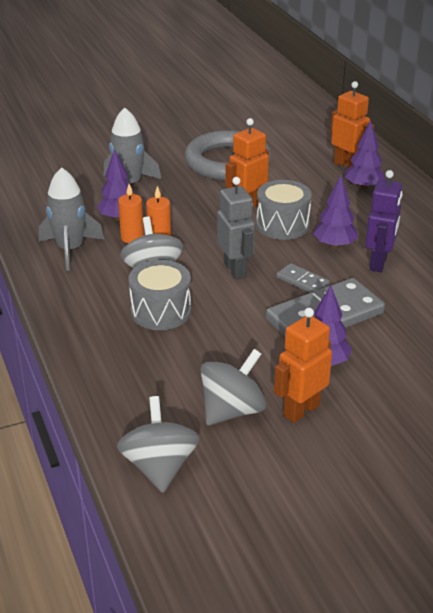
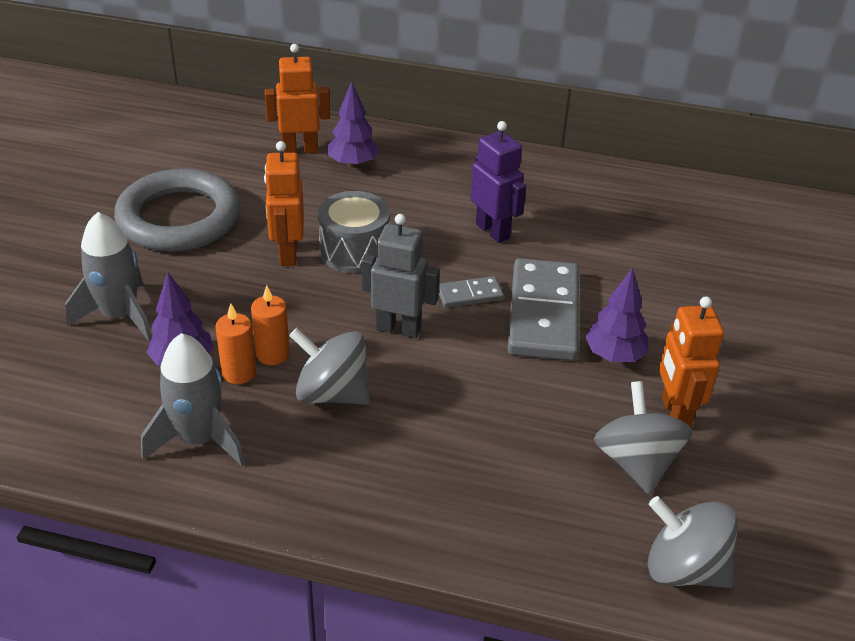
camera: 55 degrees left, 5 degrees up
grey drum [128,260,191,330] -> none
purple tree [313,175,358,249] -> none

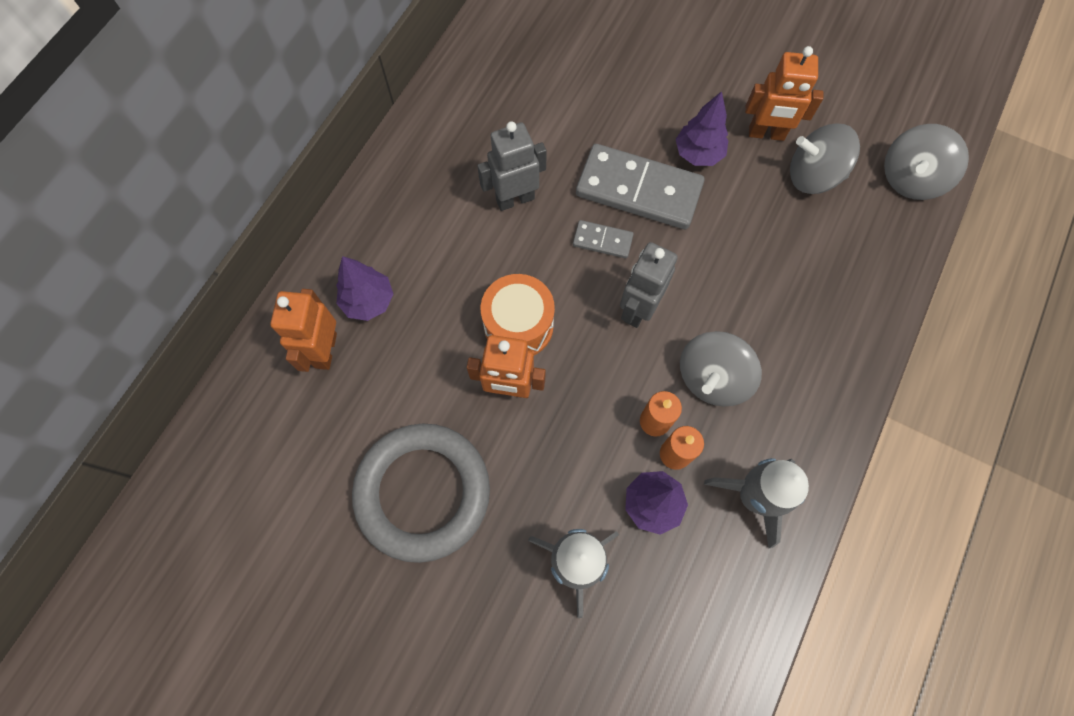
camera: 75 degrees left, 30 degrees up
grey drum [318,191,390,273] -> orange drum [481,274,555,355]
grey domino [439,276,504,308] -> grey domino turned 75 degrees counterclockwise [573,220,634,258]
purple robot [470,121,526,243] -> grey robot [477,121,547,211]

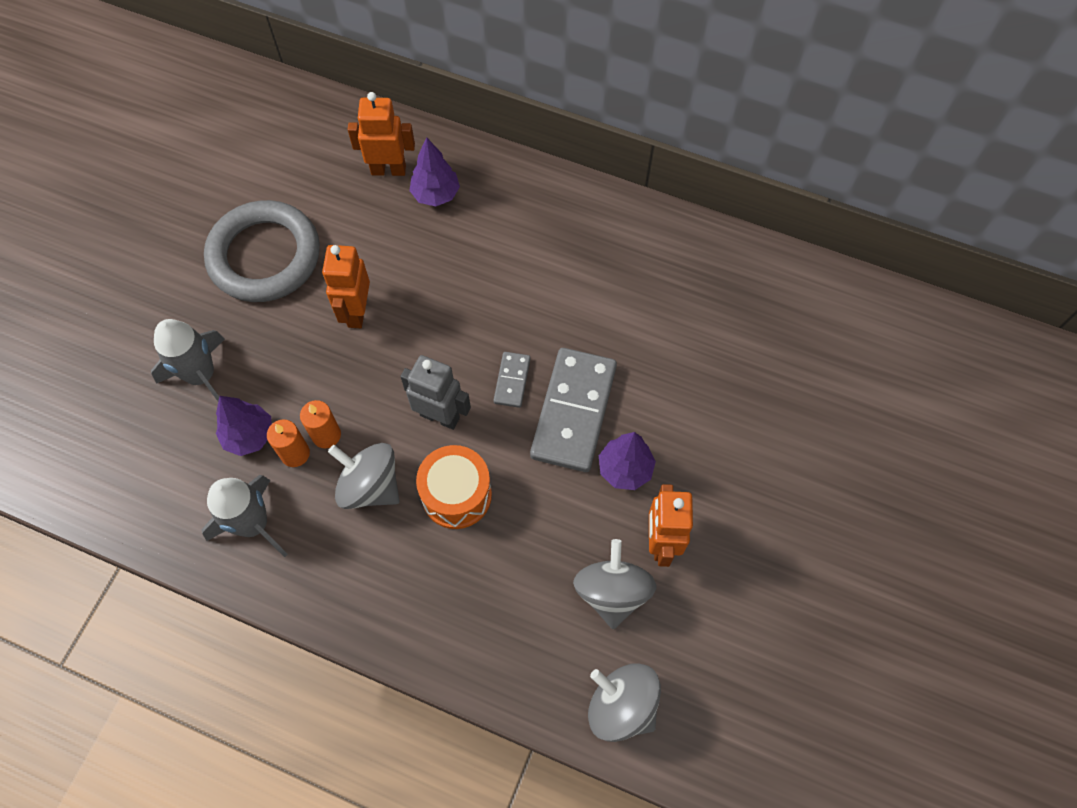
camera: 85 degrees right, 5 degrees down
grey robot [477,121,547,211] -> none
orange drum [481,274,555,355] -> orange drum moved to [416,445,492,529]

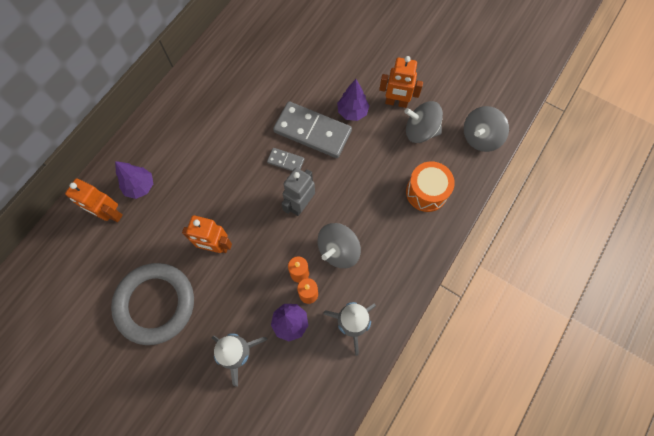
camera: 80 degrees left, 5 degrees up
orange robot [348,92,415,176] -> orange robot turned 75 degrees counterclockwise [65,178,123,222]
orange drum [416,445,492,529] -> orange drum moved to [406,161,455,212]

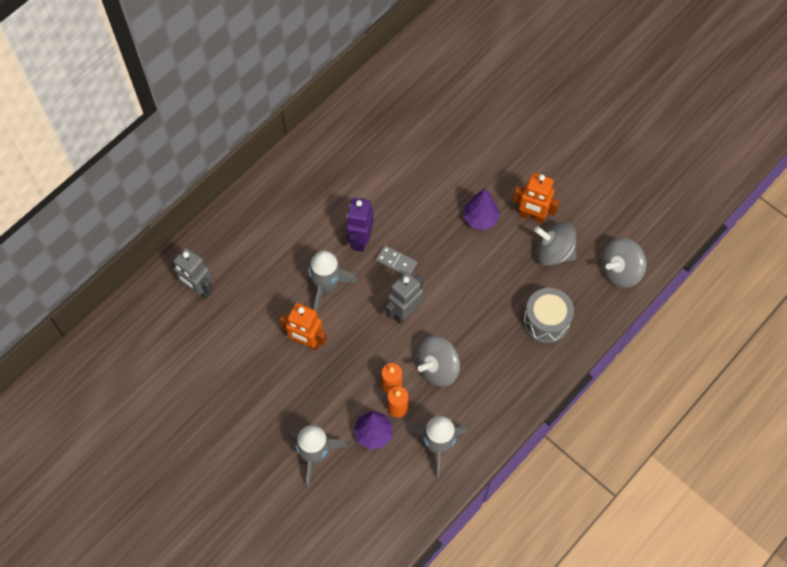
camera: 10 degrees right, 5 degrees down
orange robot [65,178,123,222] -> grey robot [170,247,214,299]
grey ring [111,263,194,345] -> none
purple tree [115,161,153,199] -> none
grey domino [273,101,352,158] -> none
orange drum [406,161,455,212] -> grey drum [523,288,574,343]
none -> grey rocket [307,251,358,312]
none -> purple robot [347,198,374,252]

